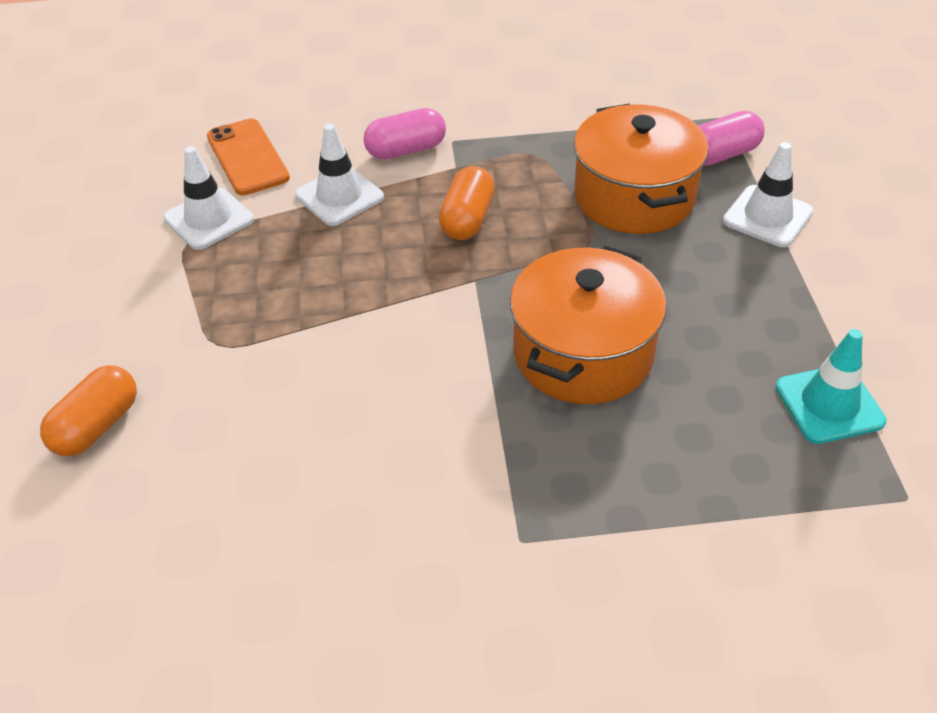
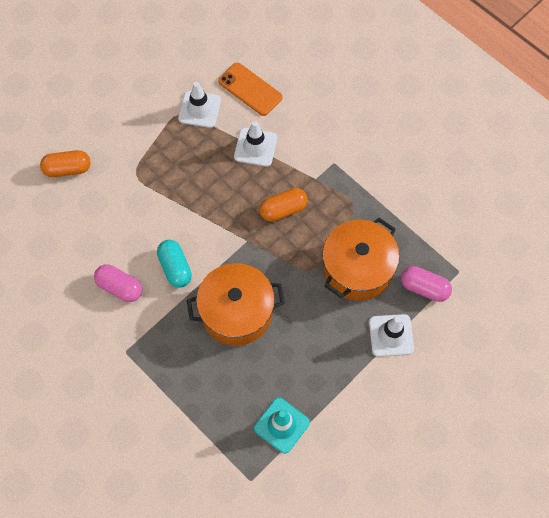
camera: 50 degrees right, 20 degrees up
orange phone [207,118,290,195] -> orange phone turned 75 degrees counterclockwise [218,63,283,116]
pink capsule [363,108,446,160] -> pink capsule moved to [94,265,142,302]
none -> turquoise capsule [157,240,192,288]

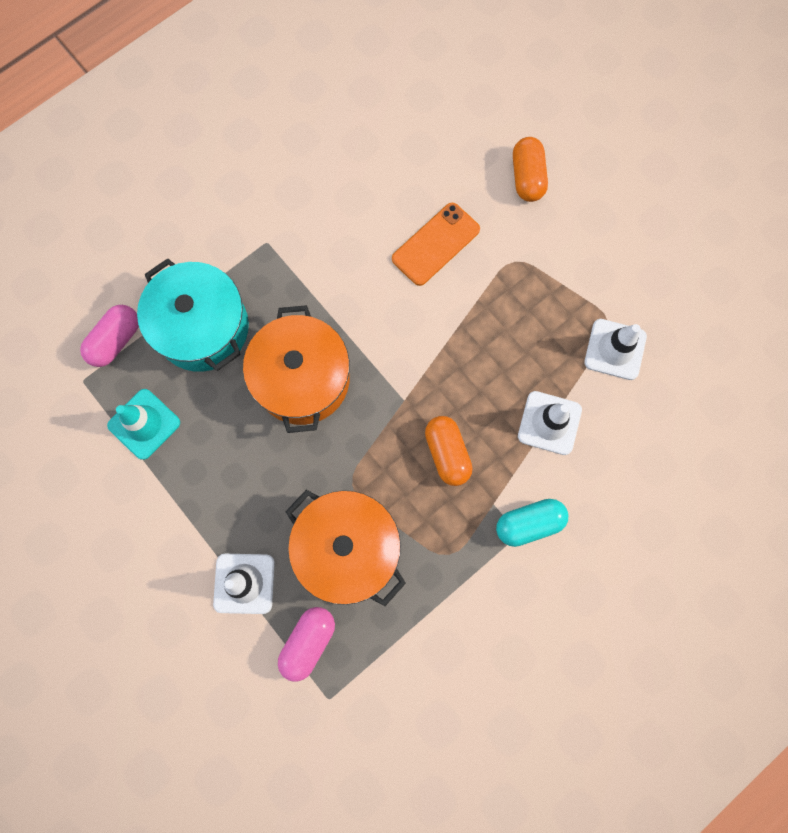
camera: 95 degrees right, 10 degrees up
pink capsule [94,265,142,302] -> pink capsule moved to [80,305,139,367]
turquoise capsule [157,240,192,288] -> turquoise capsule moved to [496,499,568,547]
orange phone [218,63,283,116] -> orange phone moved to [392,203,480,286]
none -> turquoise pot [137,258,249,372]

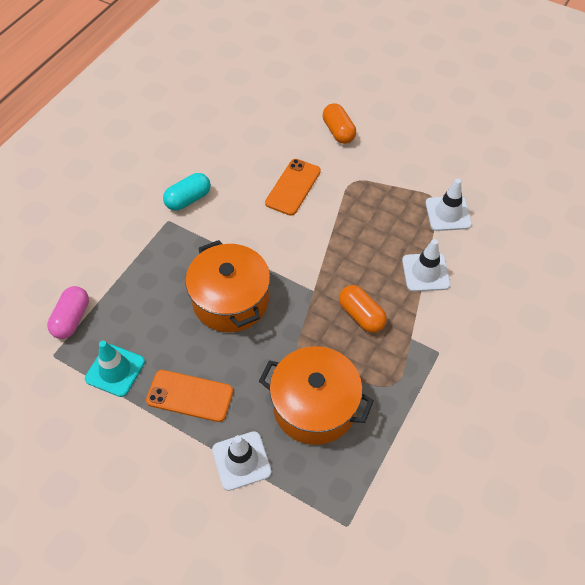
camera: 20 degrees left, 20 degrees down
turquoise pot [137,258,249,372] -> none
pink capsule [278,607,335,682] -> none
turquoise capsule [496,499,568,547] -> turquoise capsule moved to [163,173,211,211]
none -> orange phone [146,370,233,422]

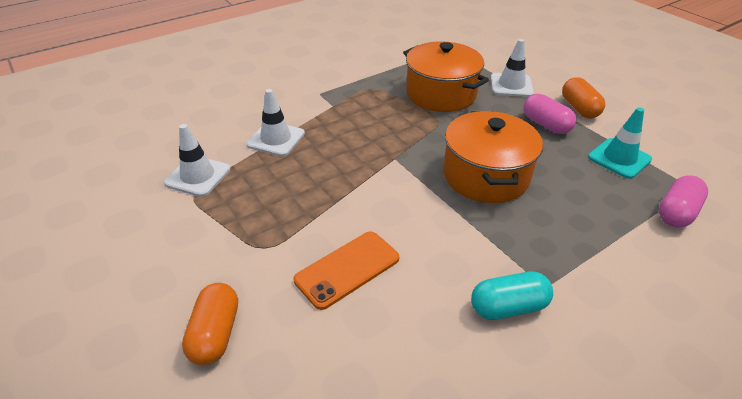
camera: 155 degrees left, 15 degrees down
orange phone [146,370,233,422] -> pink capsule [524,94,576,134]
orange capsule [339,285,387,333] -> orange capsule moved to [562,77,605,118]

